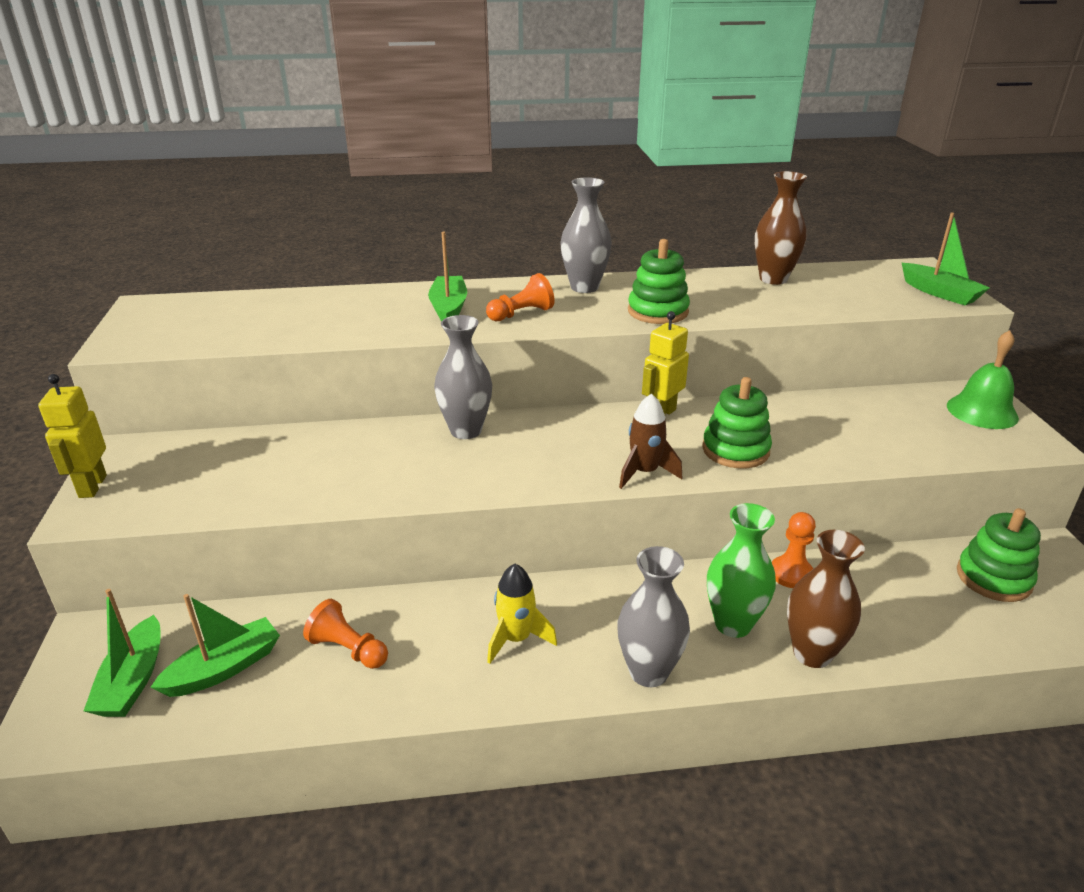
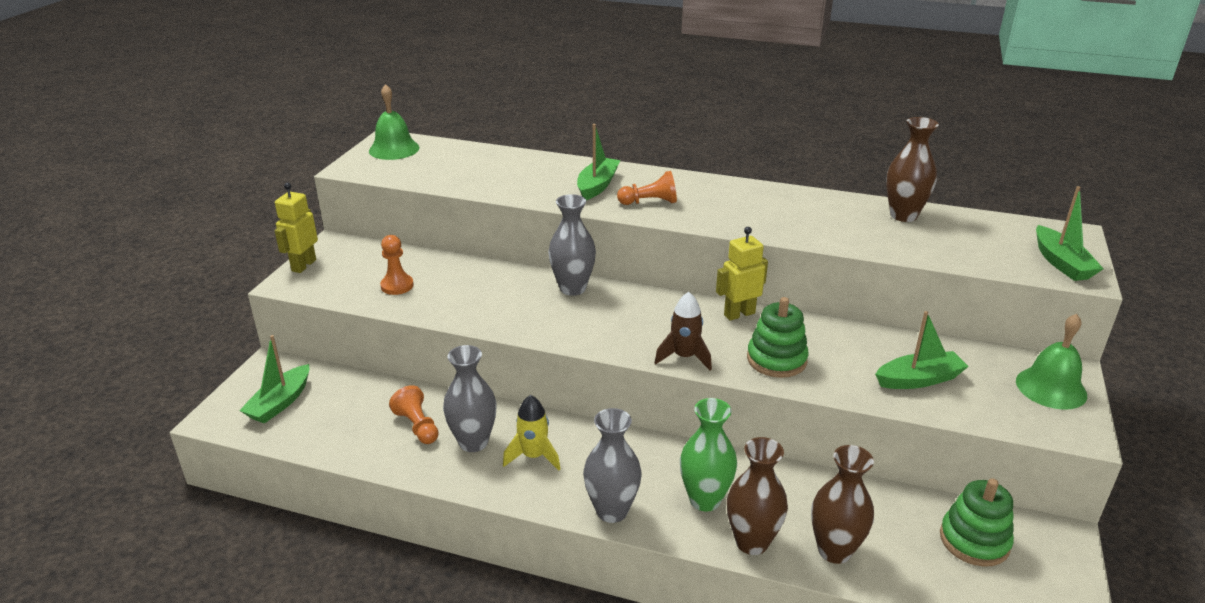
camera: 25 degrees right, 0 degrees up
green boat [150,594,280,697] -> green boat moved to [875,311,969,389]
grey vase [560,177,612,293] -> grey vase moved to [443,345,497,452]
green stacking toy [628,239,690,324] -> none
orange pawn [772,512,816,588] -> orange pawn moved to [380,235,414,295]
none -> green bell [369,84,419,160]
none -> brown vase [811,445,874,564]

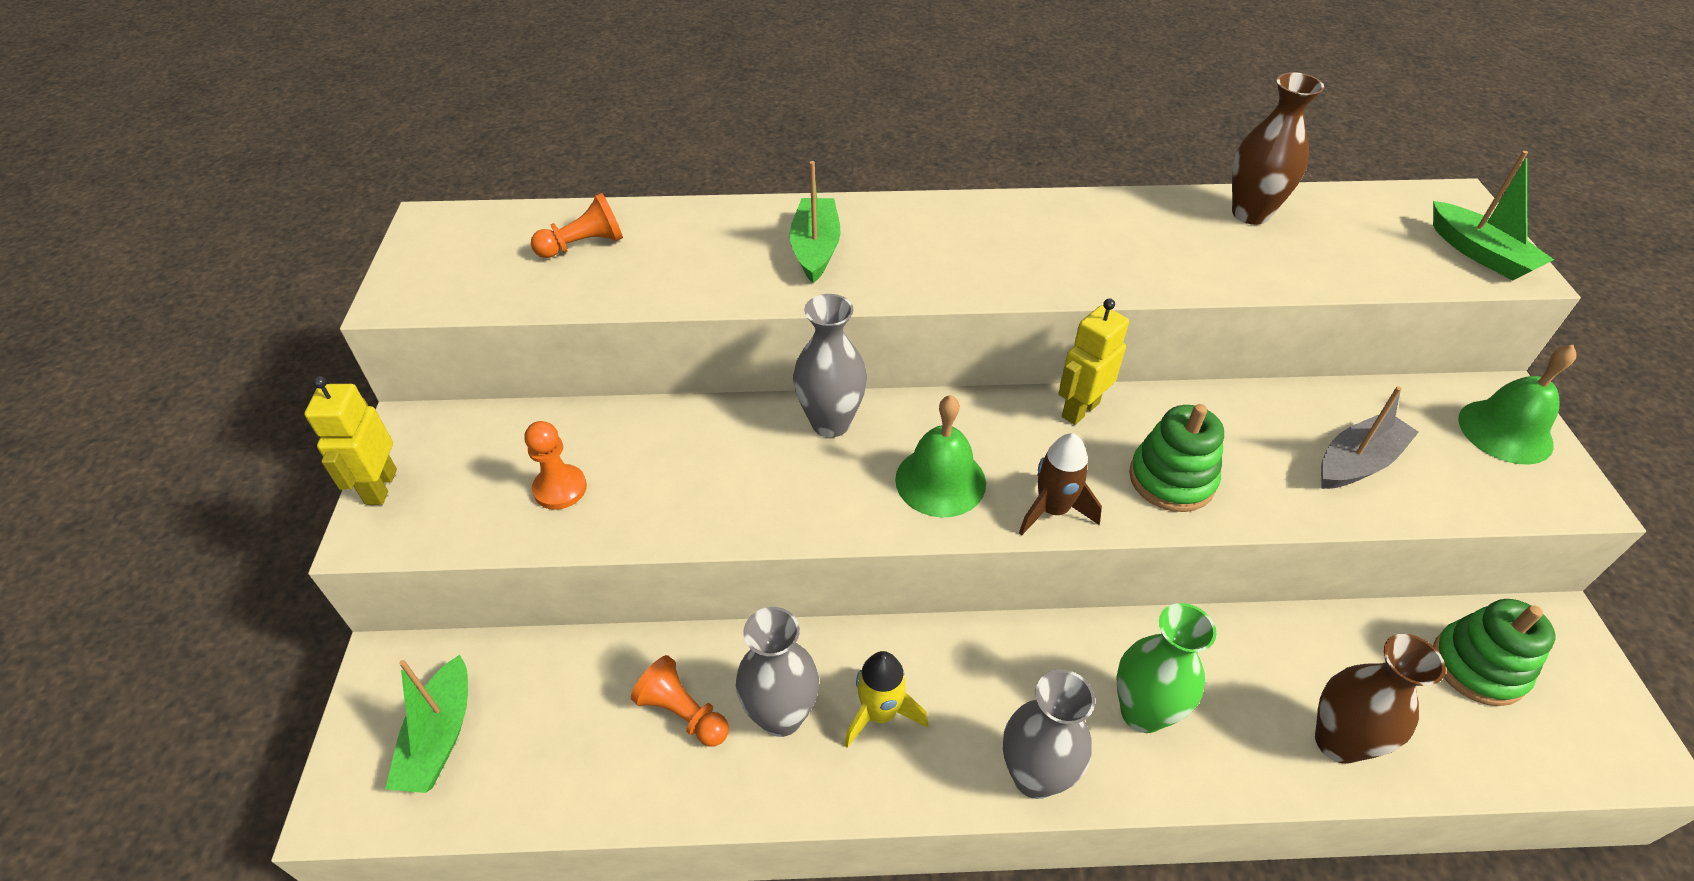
camera: 20 degrees left, 15 degrees up
green bell [369,84,419,160] -> green bell moved to [895,395,986,518]
orange pawn [617,171,677,205] -> orange pawn moved to [531,193,623,258]
brown vase [727,437,788,555] -> none
green boat [875,311,969,389] -> grey boat [1321,386,1419,489]

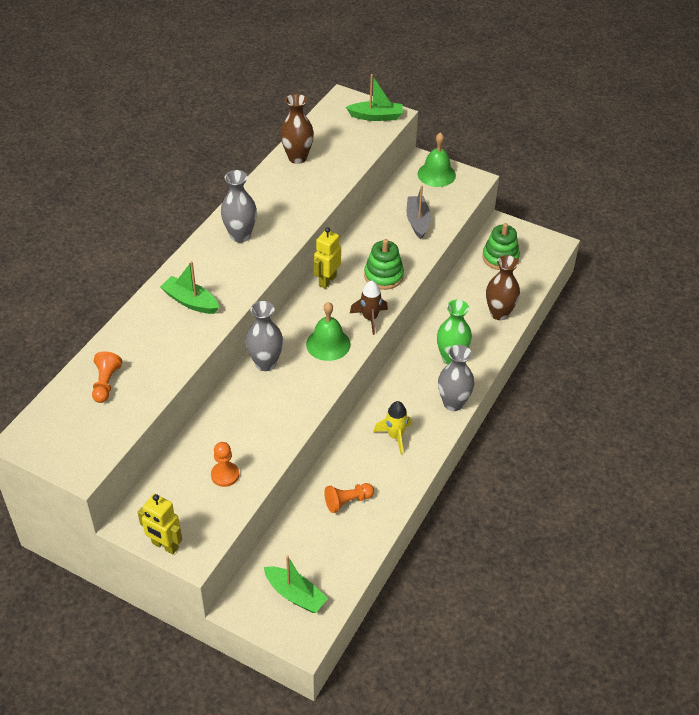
camera: 60 degrees left, 0 degrees up
grey vase [736,607,819,737] -> grey vase moved to [221,170,257,243]
yellow robot [1058,298,1129,425] -> yellow robot turned 45 degrees clockwise [314,227,341,289]

